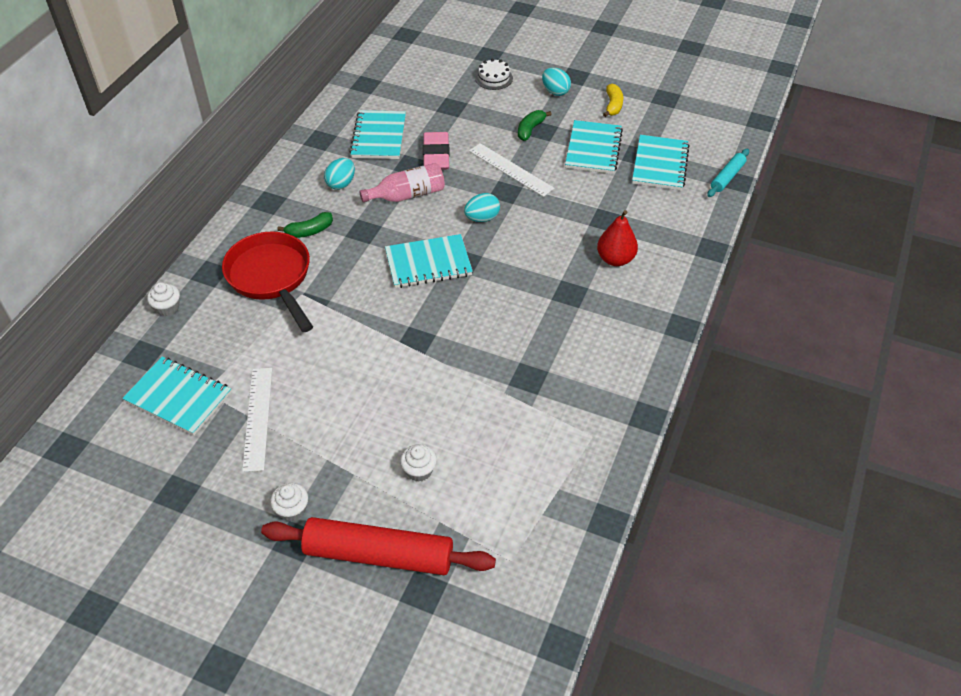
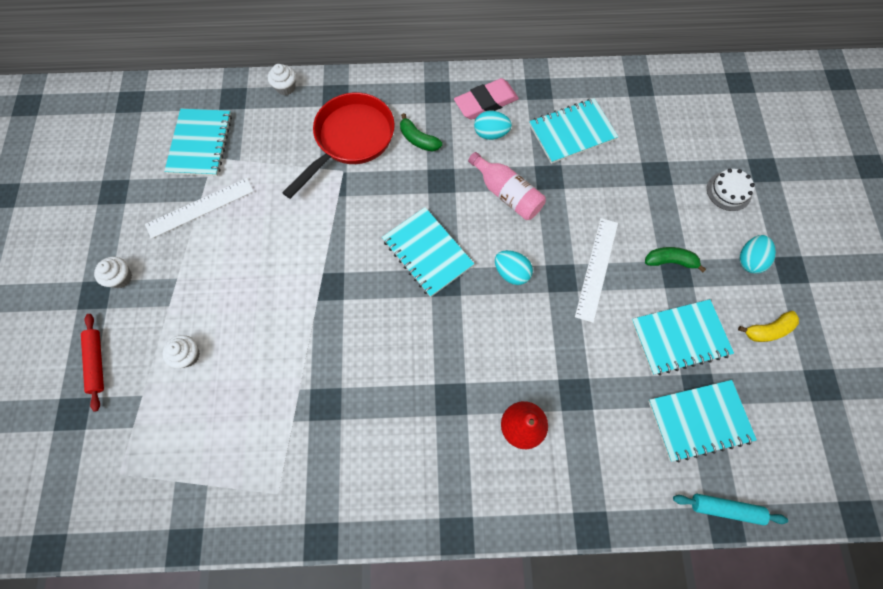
camera: 65 degrees right, 20 degrees up
red rolling pin [261,517,496,575] -> red rolling pin [81,314,104,412], size x0.50
pink eraser [423,132,450,170] -> pink eraser moved to [454,78,519,119]

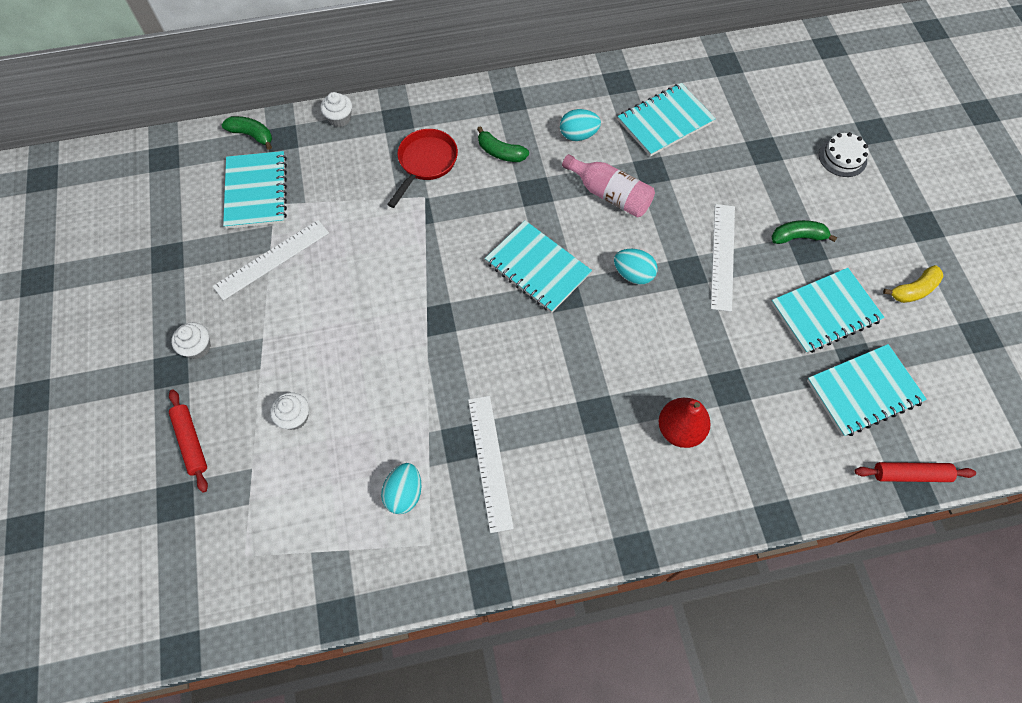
camera: 10 degrees left, 5 degrees down
red pan [282,93,395,199] -> red pan [387,129,458,208], size x0.67
pink eraser [454,78,519,119] -> none
turquoise rolling pin [673,494,788,525] -> red rolling pin [855,462,976,482]
turquoise egg [739,235,776,274] -> turquoise egg moved to [381,463,422,514]
none -> green banana [222,116,272,150]
none -> white ruler [468,396,514,533]

